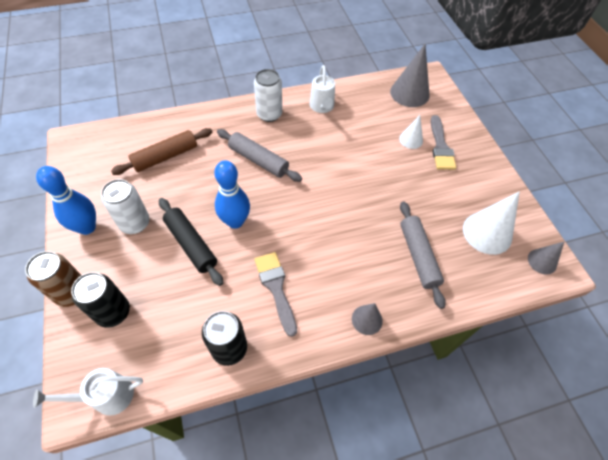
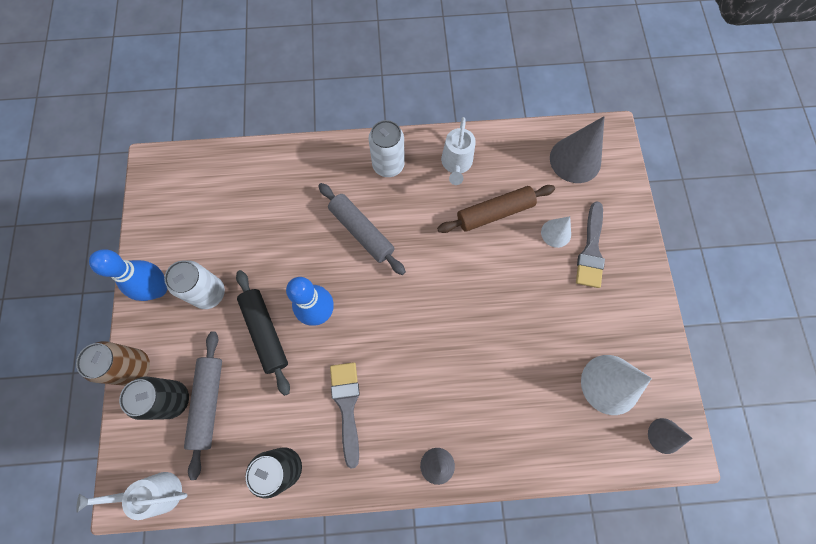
camera: 15 degrees right, 15 degrees up
brown rolling pin [111,128,212,175] -> brown rolling pin moved to [437,185,555,233]
grey rolling pin [400,201,446,309] -> grey rolling pin moved to [184,331,222,480]

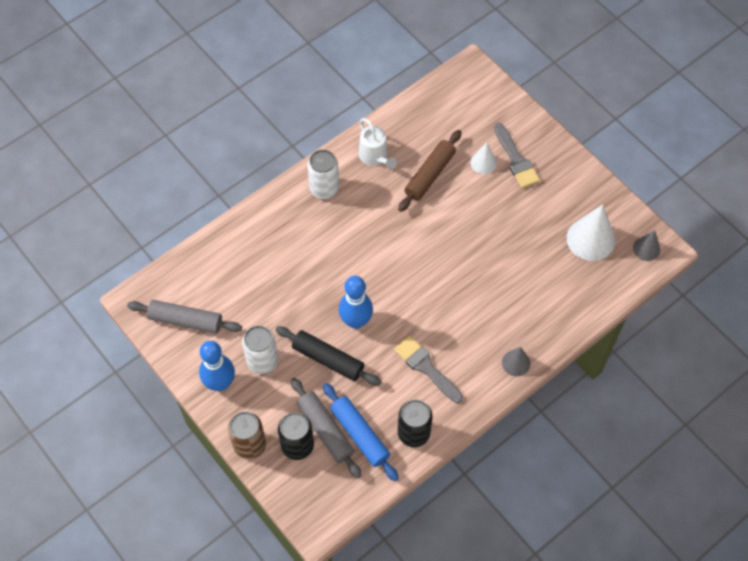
camera: 35 degrees left, 10 degrees down
white watering can [76,472,187,520] -> none
grey rolling pin [318,183,406,275] -> grey rolling pin moved to [127,300,242,334]
grey cone [550,116,604,183] -> none
none -> blue rolling pin [323,383,399,481]

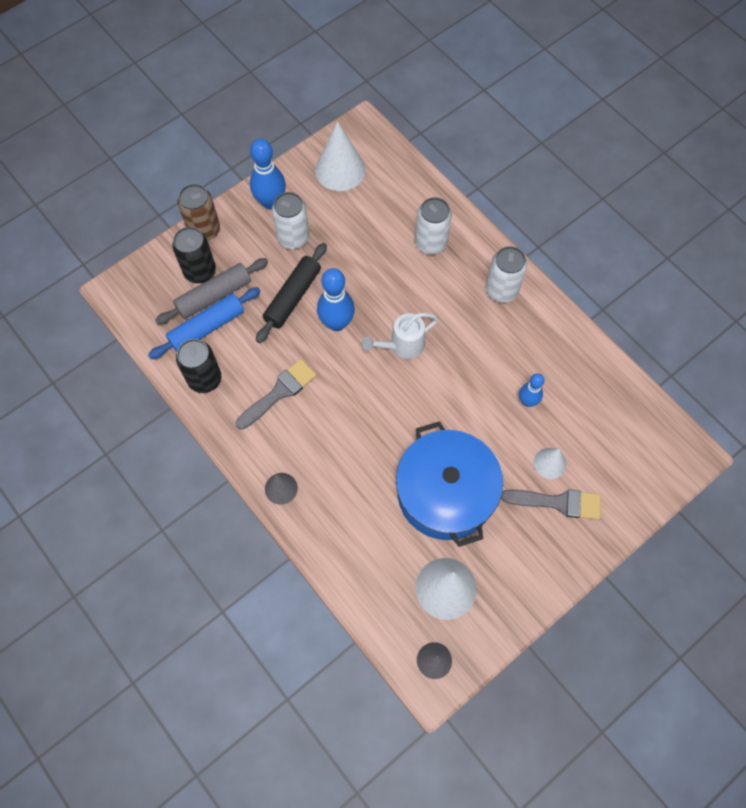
camera: 90 degrees right, 5 degrees up
grey rolling pin [127,300,242,334] -> white cone [315,121,366,191]
white watering can [359,118,397,169] -> white watering can moved to [362,313,438,359]
brown rolling pin [398,130,461,212] -> blue bowling pin [519,373,545,407]
grey brush [494,123,540,188] -> grey brush turned 150 degrees counterclockwise [501,489,601,520]
none -> blue pot [396,421,503,547]
none -> white can [415,197,452,254]

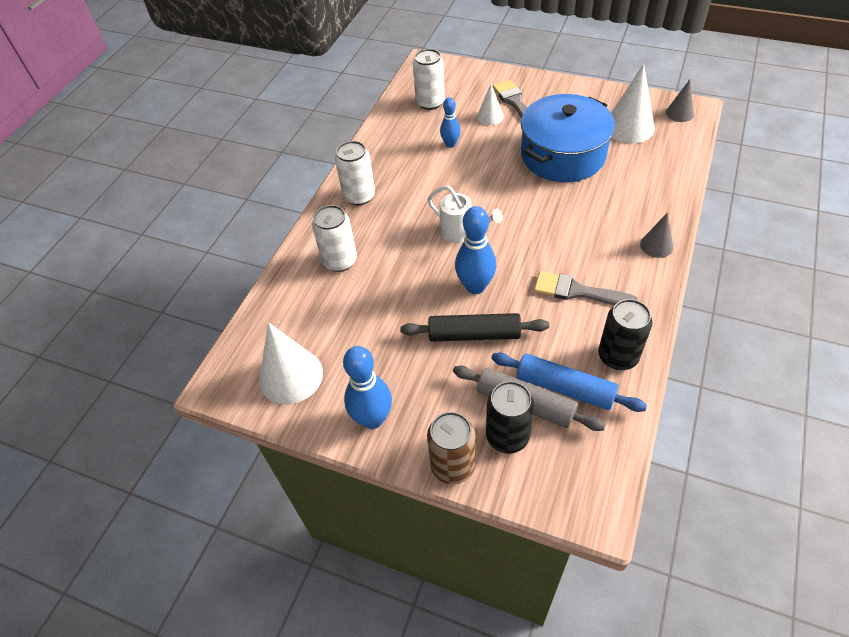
camera: 115 degrees left, 15 degrees down
white can [272,192,310,249] -> white can moved to [413,49,445,110]

